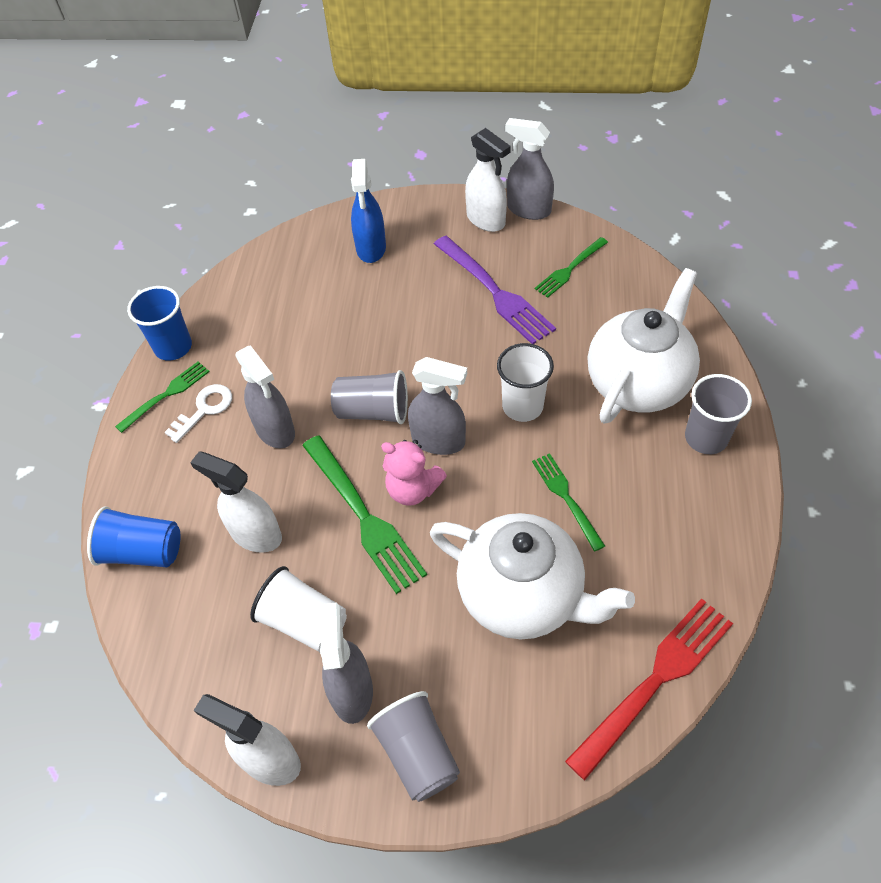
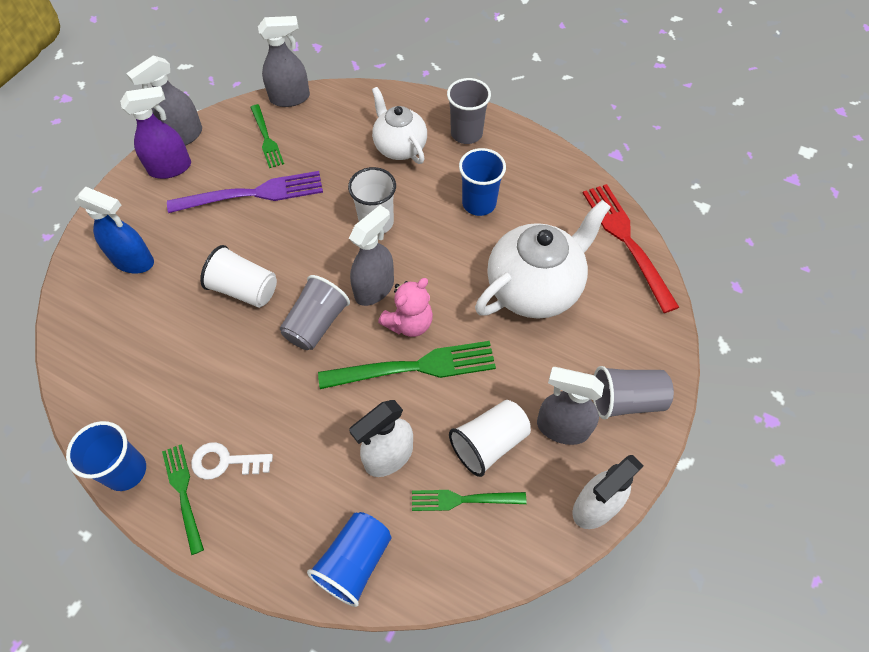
camera: 70 degrees left, 5 degrees up
white key [165,384,232,443] -> white key turned 60 degrees counterclockwise [191,442,273,480]
grey spray bottle [235,345,295,449] -> grey spray bottle moved to [258,16,310,107]
white spray bottle [465,128,511,232] -> purple spray bottle [120,86,191,179]
green fork [532,453,605,551] -> green fork moved to [412,490,527,511]
white teapot [588,268,700,424] -> white teapot [372,87,427,164], size x0.64
none -> white cup [200,245,277,308]
none -> blue cup [459,148,506,216]

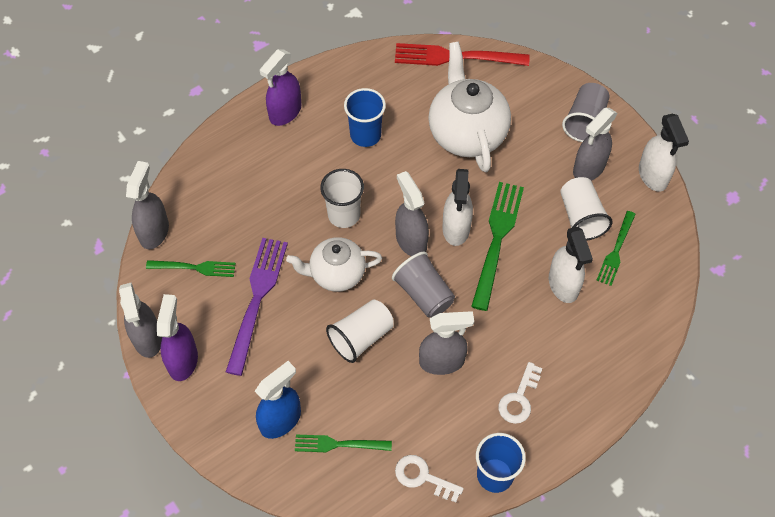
camera: 65 degrees left, 0 degrees up
green fork [162,445,204,555] -> green fork moved to [295,435,392,452]
blue cup [307,512,391,607] -> none
white teapot [372,87,427,164] -> white teapot moved to [286,237,382,292]
pink teddy bear [378,278,433,337] -> white spray bottle [443,169,473,246]
grey cup [447,78,491,144] -> purple spray bottle [260,49,301,126]
none -> white key [395,455,464,502]
none -> grey spray bottle [419,311,474,375]

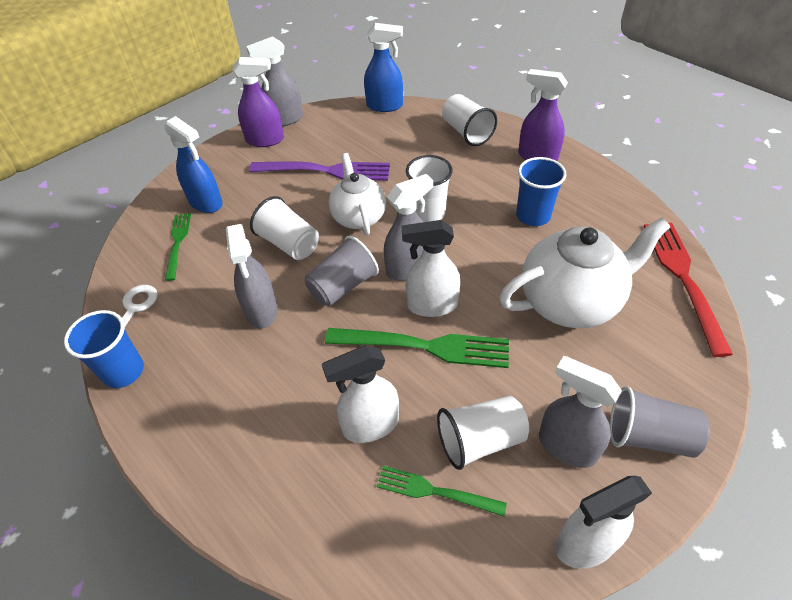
camera: 85 degrees right, 10 degrees down
grey spray bottle [126,161,169,249] -> blue spray bottle [364,23,403,112]
green fork [146,260,236,277] -> none
white key [498,362,543,424] -> none
none -> white cup [442,94,497,146]

